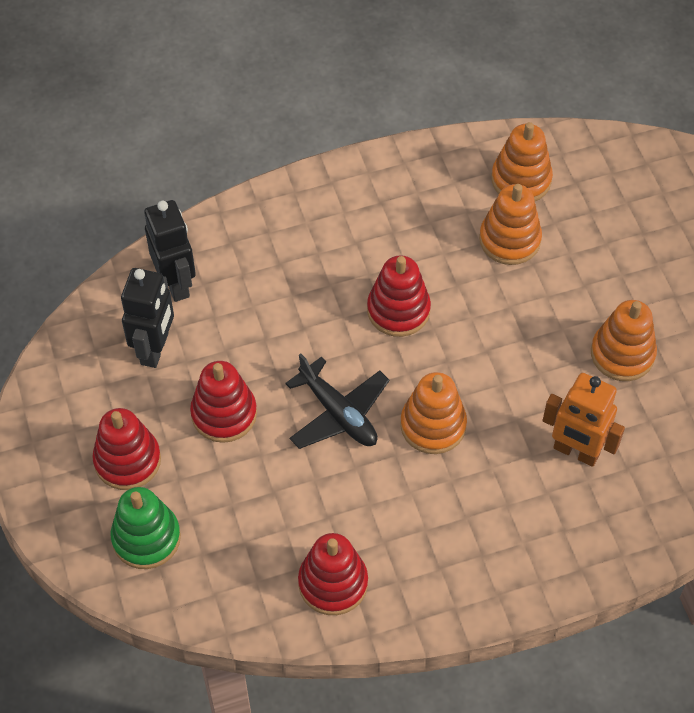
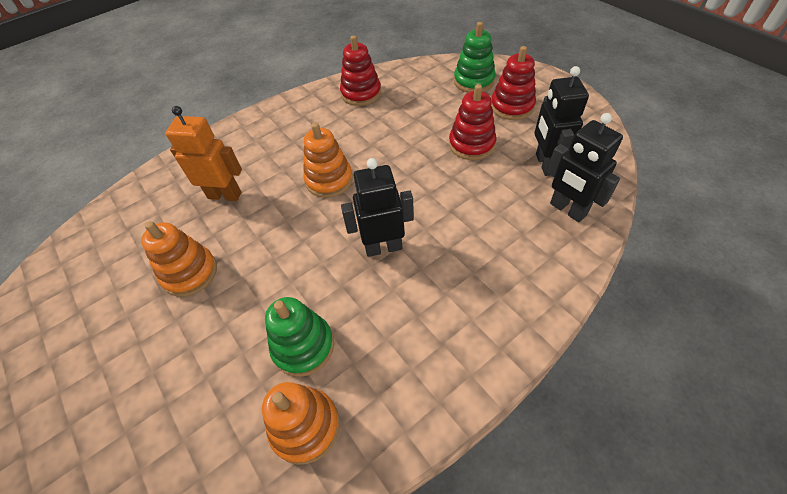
camera: 165 degrees right, 5 degrees down
black plane [285,354,390,449] -> none
red stacking toy [367,255,431,337] -> black robot [341,158,414,257]
orange stacking toy [479,184,542,265] -> green stacking toy [265,297,334,377]

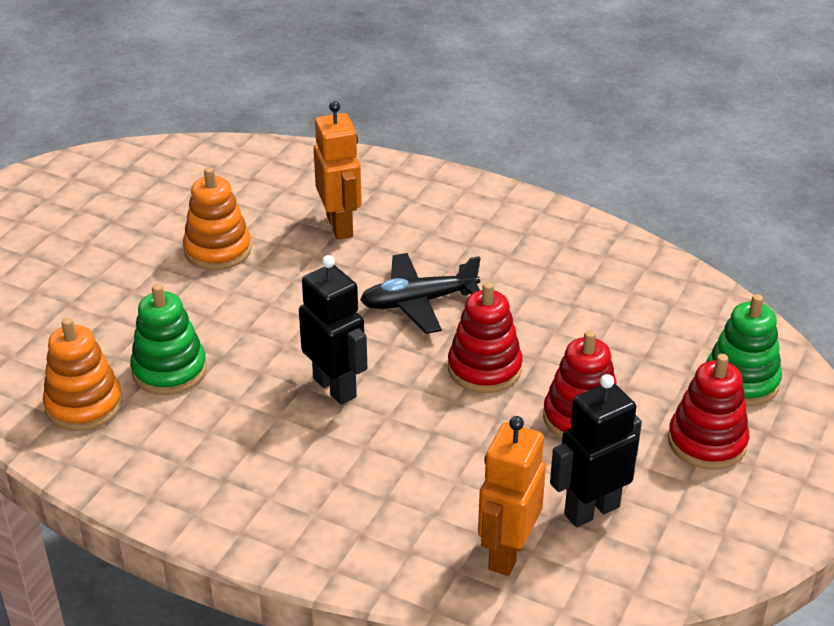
camera: 60 degrees right, 15 degrees down
orange stacking toy [303,122,353,198] -> black plane [360,253,480,334]
red stacking toy [340,35,381,106] -> red stacking toy moved to [448,282,523,393]
black robot [547,113,623,222] -> orange robot [478,416,546,576]

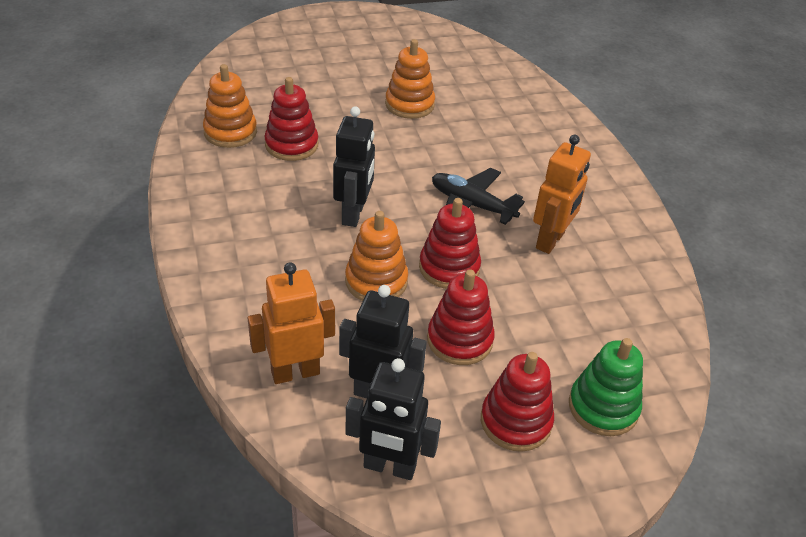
camera: 45 degrees right, 5 degrees up
green stacking toy [130,284,207,395] -> red stacking toy [264,77,318,161]
orange robot [314,101,362,240] -> orange robot moved to [533,134,591,254]
none -> orange stacking toy [345,211,408,301]
none -> black robot [345,358,441,480]

